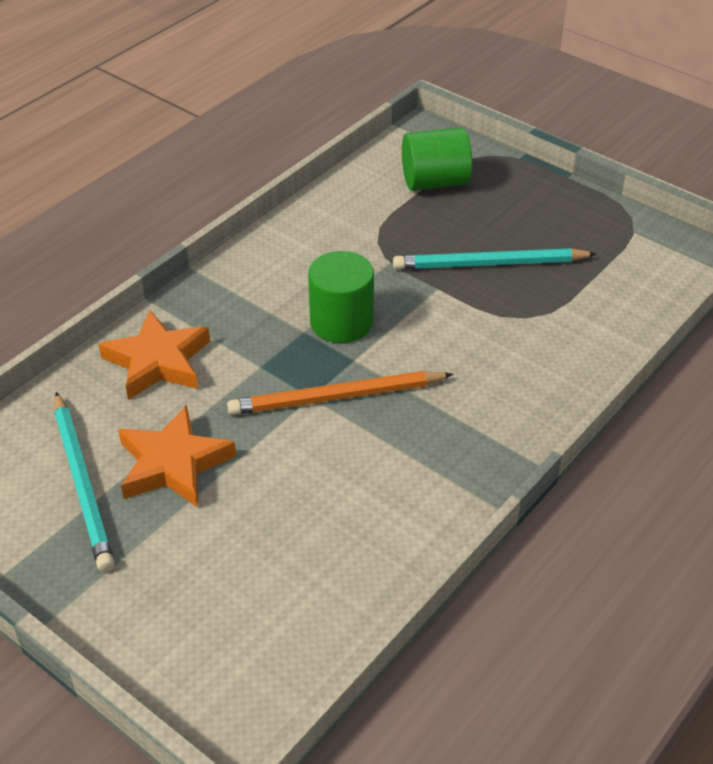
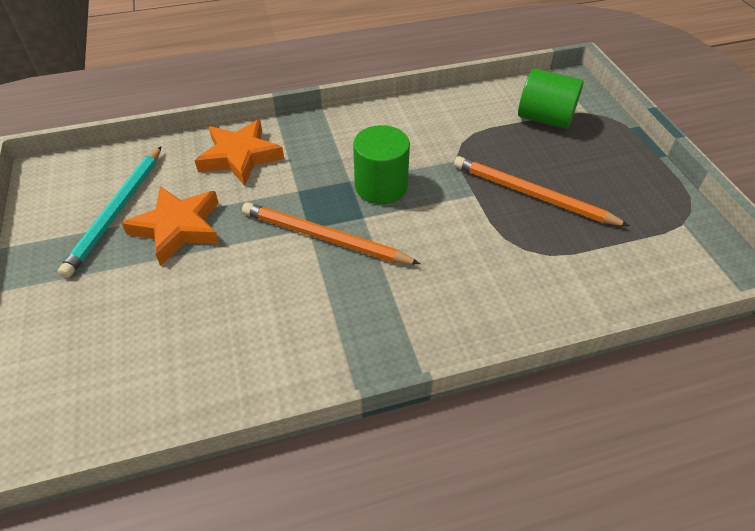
camera: 35 degrees right, 5 degrees up
turquoise pencil [393,248,597,269] -> orange pencil [454,156,629,226]

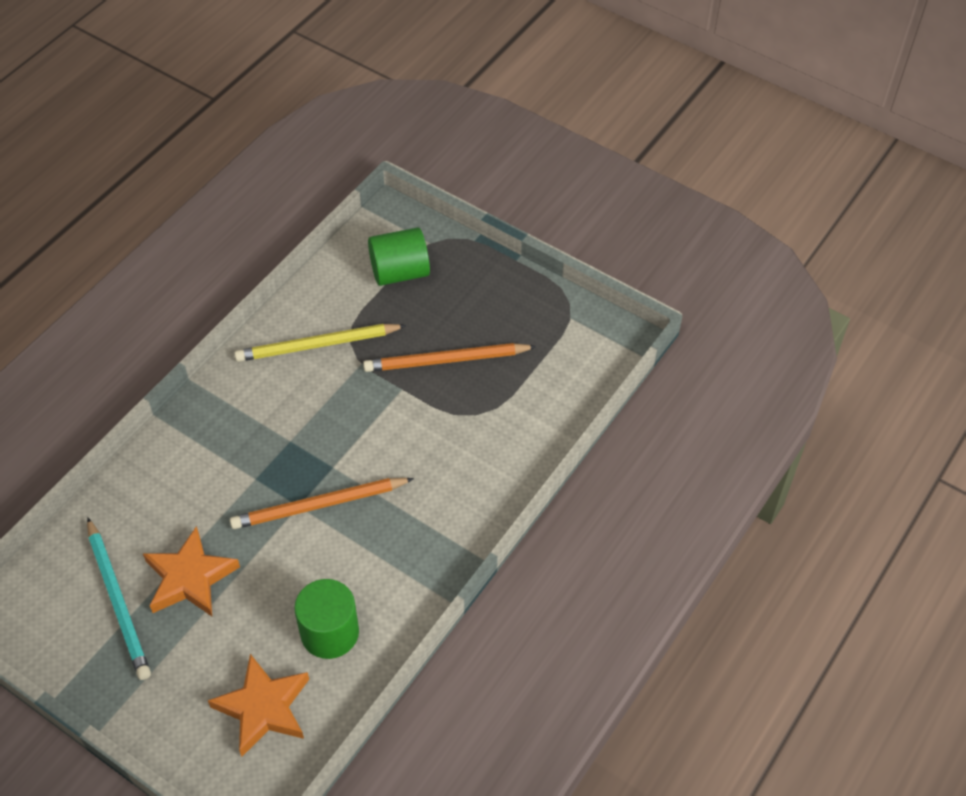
camera: 40 degrees left, 5 degrees up
orange star [194,119,284,186] -> orange star moved to [208,654,309,757]
green cylinder [353,125,410,204] -> green cylinder moved to [294,579,359,659]
none -> yellow pencil [234,324,407,362]

